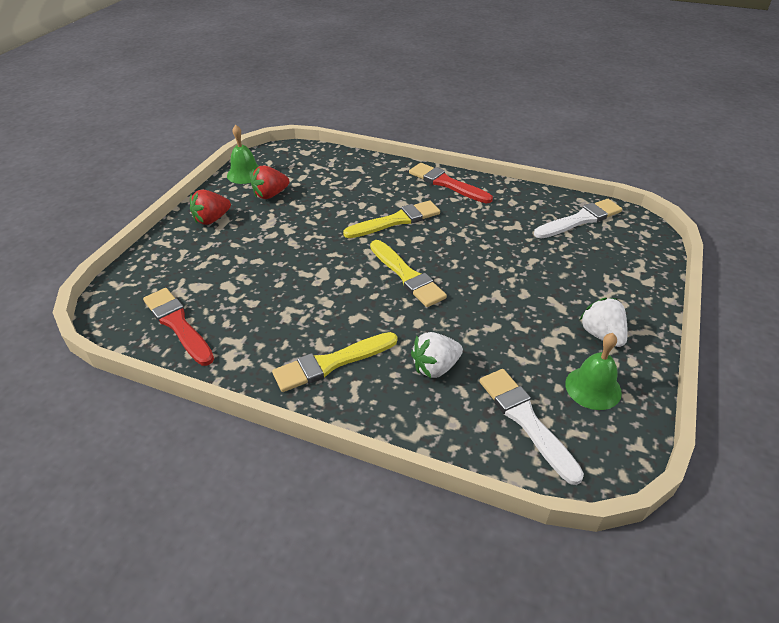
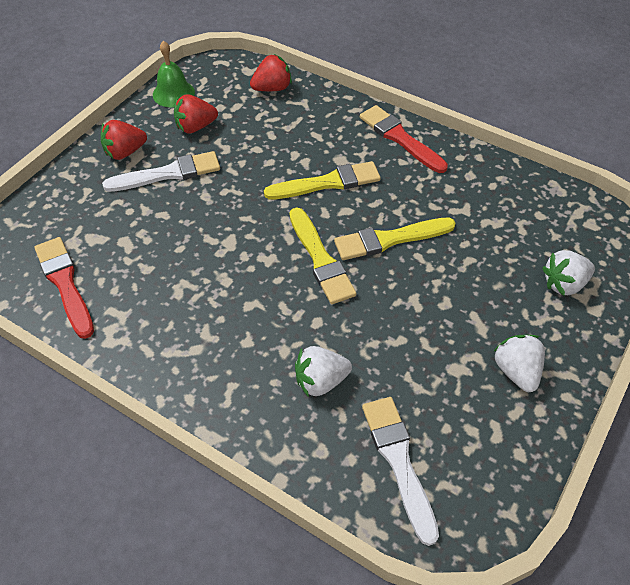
camera: 10 degrees right, 10 degrees up
yellow brush [272,332,397,392] -> yellow brush moved to [334,218,456,260]
white brush [534,199,622,239] -> white brush moved to [102,151,220,192]
green bell [565,333,622,410] -> none
none -> red strawberry [250,54,292,91]
none -> white strawberry [542,250,595,296]

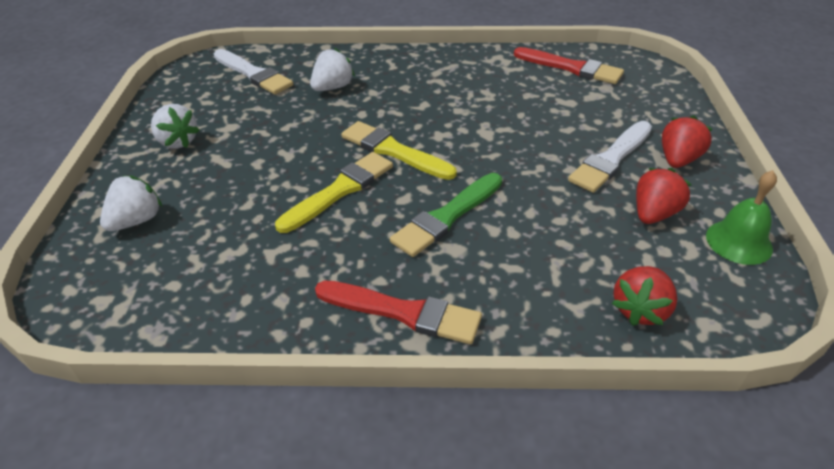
camera: 150 degrees right, 10 degrees down
yellow brush [264,161,381,199] -> green brush [390,173,502,257]

